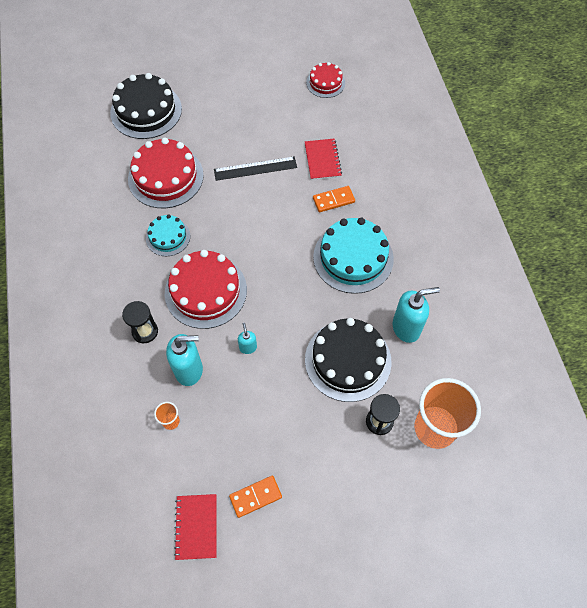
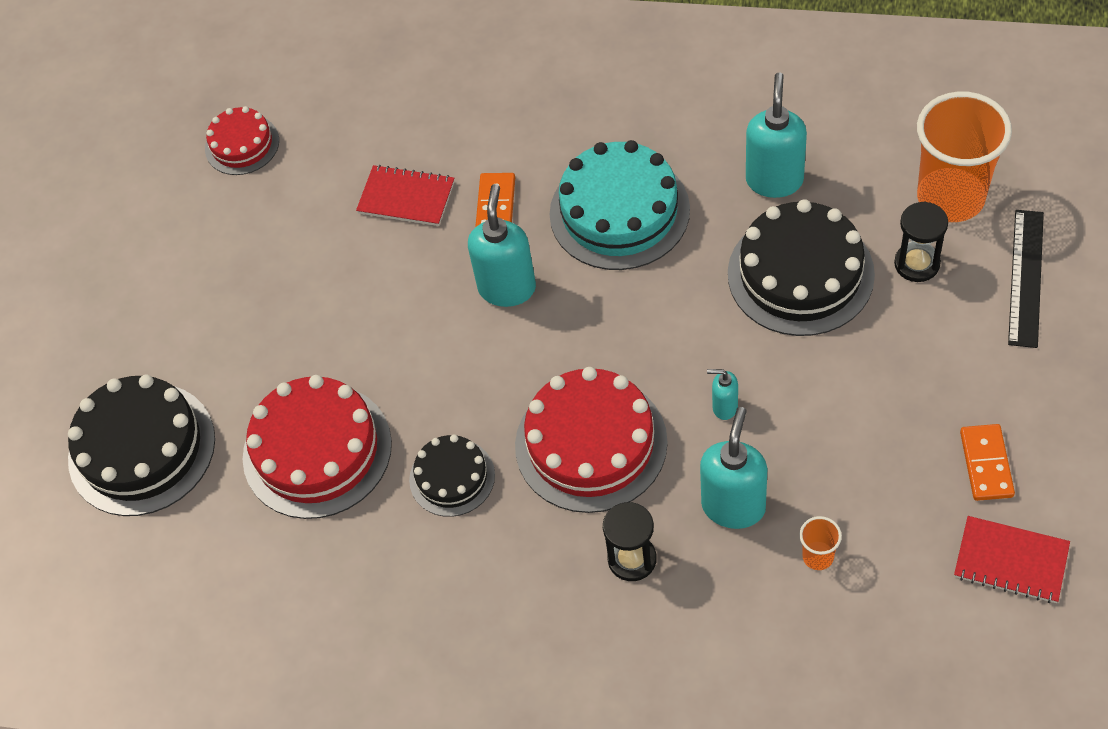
camera: 60 degrees left, 5 degrees down
turquoise cake [146,214,190,256] -> black cake [409,434,495,517]
black ruler [214,157,297,181] -> black ruler moved to [1008,210,1044,348]
none -> turquoise soap dispenser [468,184,536,307]

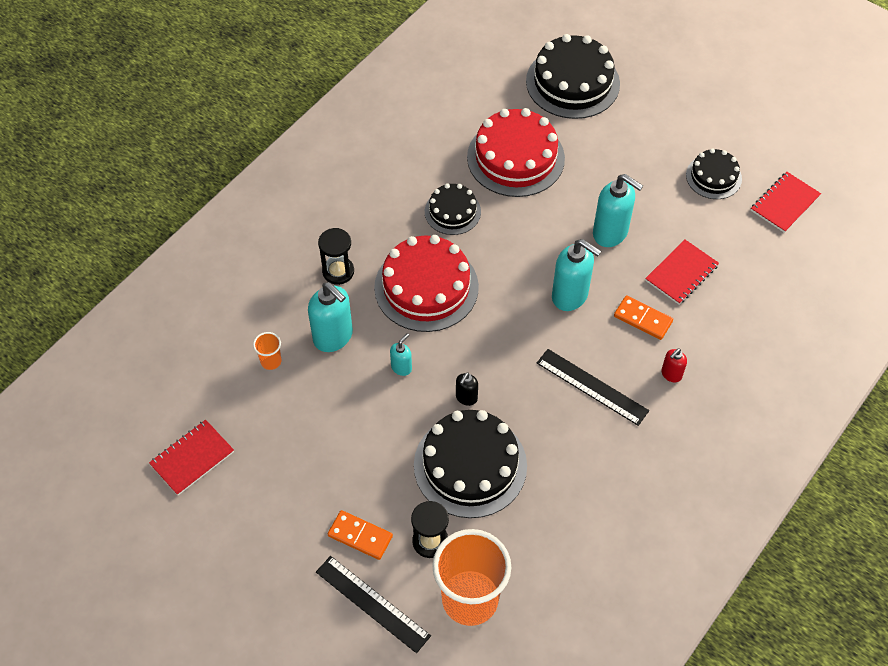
camera: 110 degrees right, 0 degrees up
red cake [205,106,279,175] -> red notebook [751,172,821,233]
turquoise cake [549,140,690,270] -> black ruler [537,349,649,426]
turquoise soap dispenser [746,72,807,198] -> turquoise soap dispenser moved to [593,174,643,247]
orange domino [960,424,1015,501] -> orange domino moved to [328,510,393,560]
none -> black soap dispenser [456,372,478,406]
none -> red soap dispenser [661,348,687,382]
none -> black cake [686,148,742,199]

